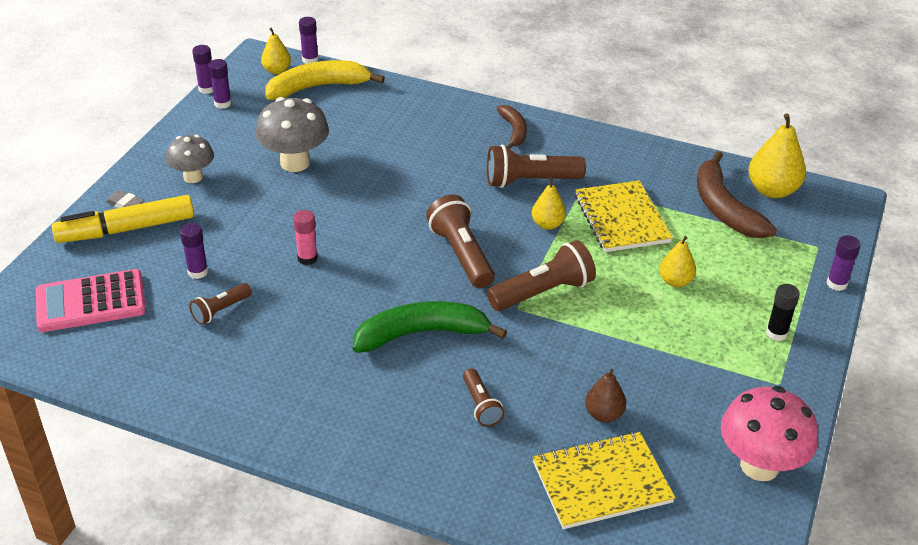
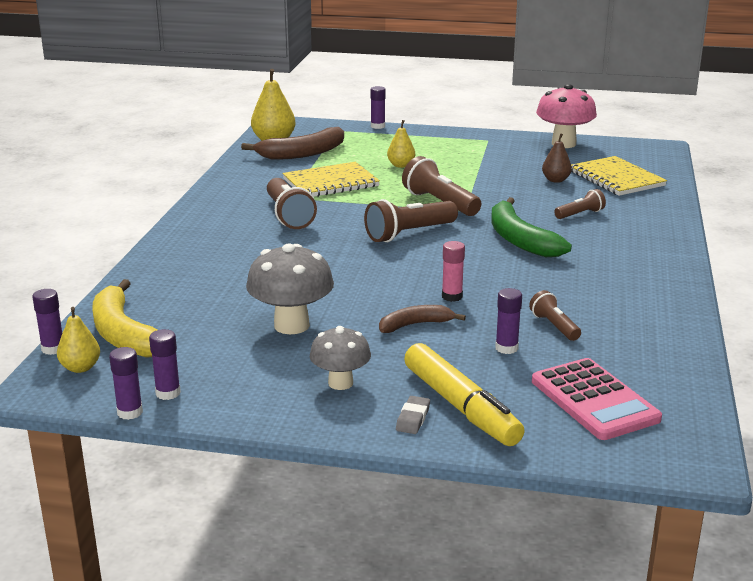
camera: 100 degrees left, 15 degrees down
brown flashlight [189,283,252,325] -> brown flashlight turned 150 degrees counterclockwise [529,290,581,341]
brown banana [496,105,527,149] -> brown banana moved to [379,305,466,333]
yellow pear [532,177,566,230] -> none
black glue stick [766,284,800,341] -> none

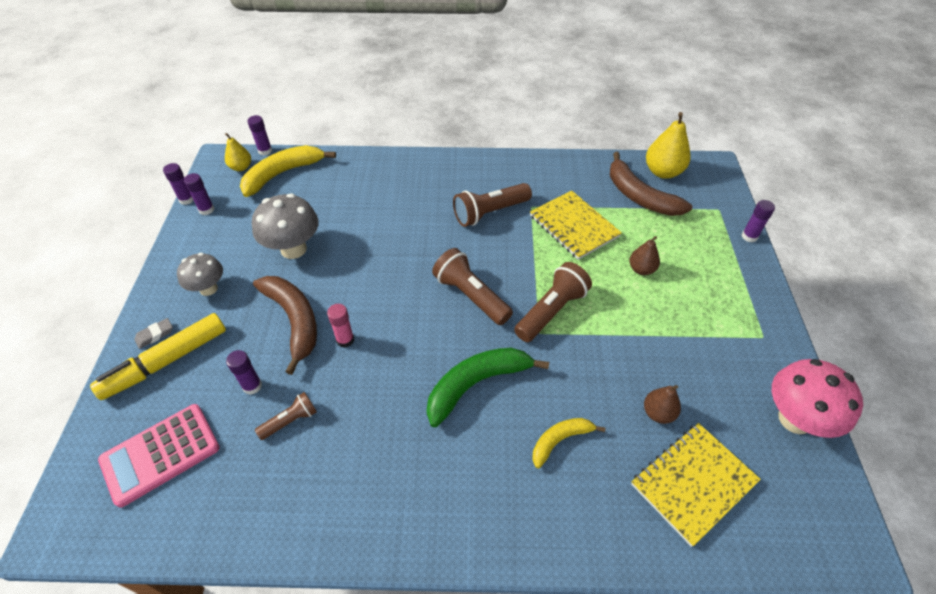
camera: 80 degrees right, 25 degrees up
brown banana [379,305,466,333] -> brown banana [253,276,317,375], size x1.73
yellow pear [387,120,415,168] -> brown pear [629,236,660,275]
grey eraser [396,396,430,434] -> grey eraser turned 45 degrees counterclockwise [134,318,173,349]
brown flashlight [554,189,606,219] -> yellow banana [532,418,605,468]

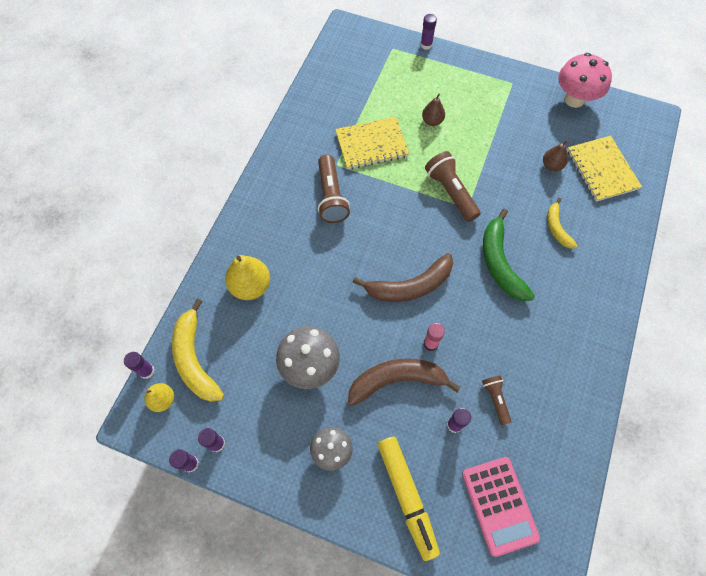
camera: 70 degrees left, 15 degrees up
grey eraser [134,318,173,349] -> none
brown flashlight [432,248,513,325] -> none
brown banana [610,151,692,216] -> brown banana moved to [352,253,453,302]
yellow pear [646,112,691,179] -> yellow pear moved to [225,255,270,300]

